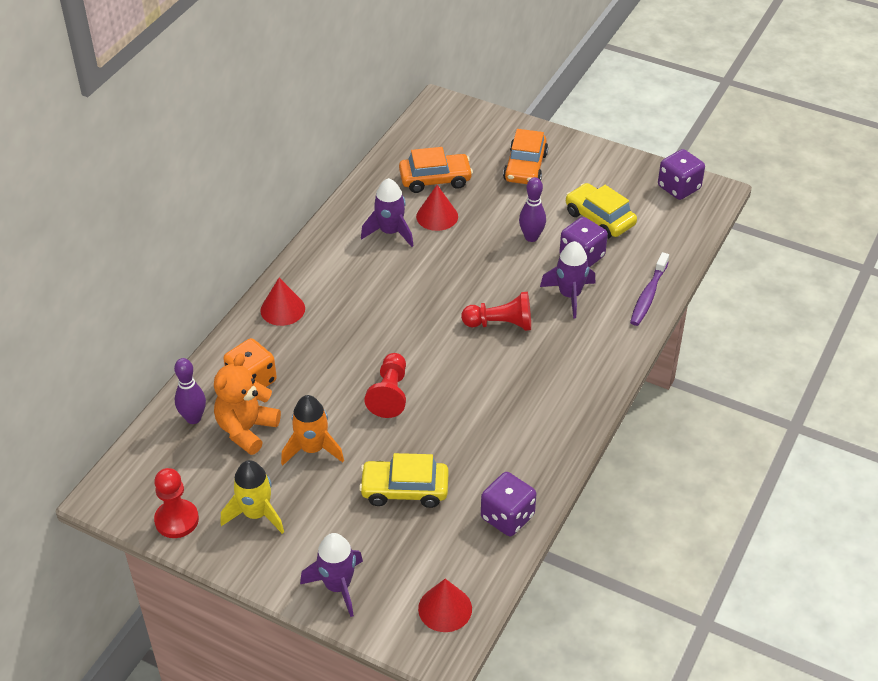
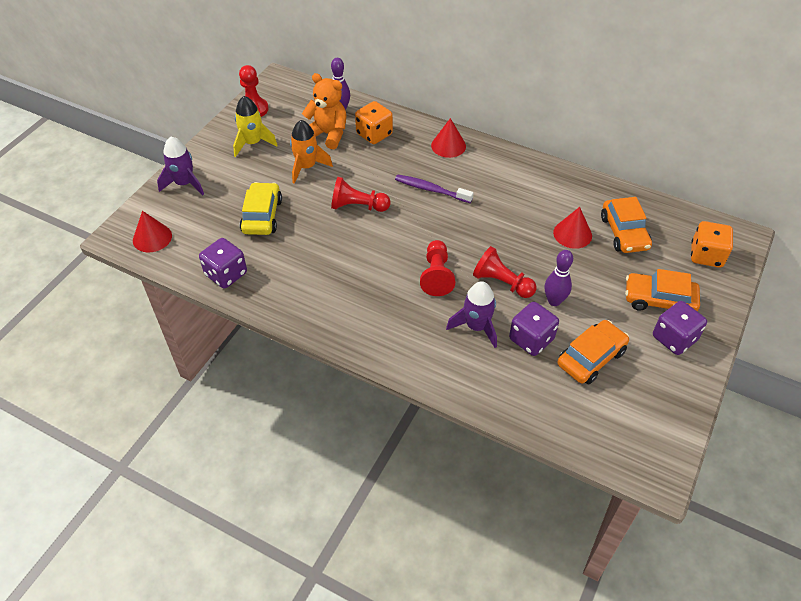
camera: 90 degrees right, 5 degrees up
purple rocket [361,178,414,247] -> none
yellow car [566,183,637,239] -> orange car [558,320,629,384]
purple toothbrush [630,252,669,326] -> purple toothbrush moved to [395,175,474,203]
purple dice [658,149,705,200] -> purple dice moved to [653,301,707,355]
none -> red pawn [473,246,536,298]
none -> orange dice [691,221,733,268]

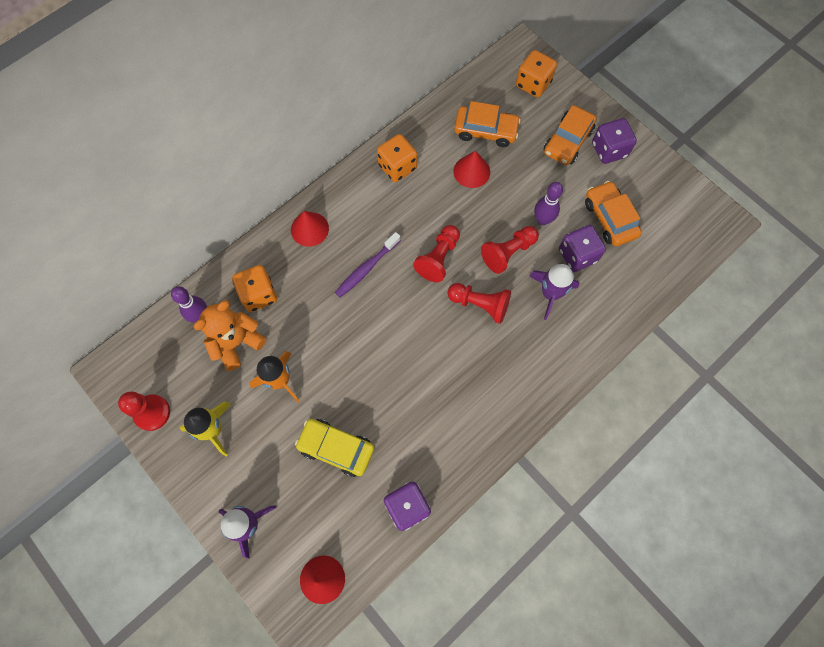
camera: 70 degrees left, 20 degrees up
red pawn [331,177,390,212] -> red pawn moved to [413,225,460,282]
none -> orange dice [377,134,417,182]

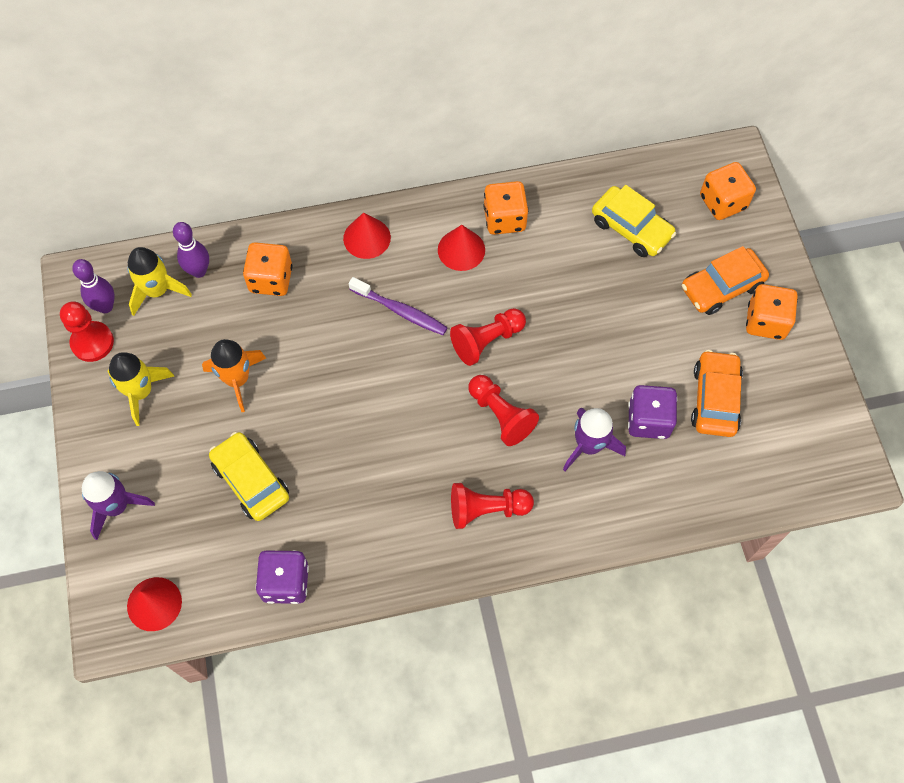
camera: 30 degrees right, 5 degrees down
orange teddy bear [194,300,266,371] -> none
purple toothbrush [335,232,401,298] -> purple toothbrush turned 135 degrees counterclockwise [349,277,448,335]
red cone [453,151,490,188] -> red cone moved to [438,225,485,271]
orange car [454,101,521,147] -> yellow car [592,185,676,257]
red pawn [481,226,539,274] -> red pawn moved to [451,483,534,529]
purple bowling pin [534,182,563,225] -> purple bowling pin moved to [72,259,115,313]
purple dice [592,118,637,164] -> orange dice [746,284,798,340]
none -> yellow rocket [127,247,192,316]

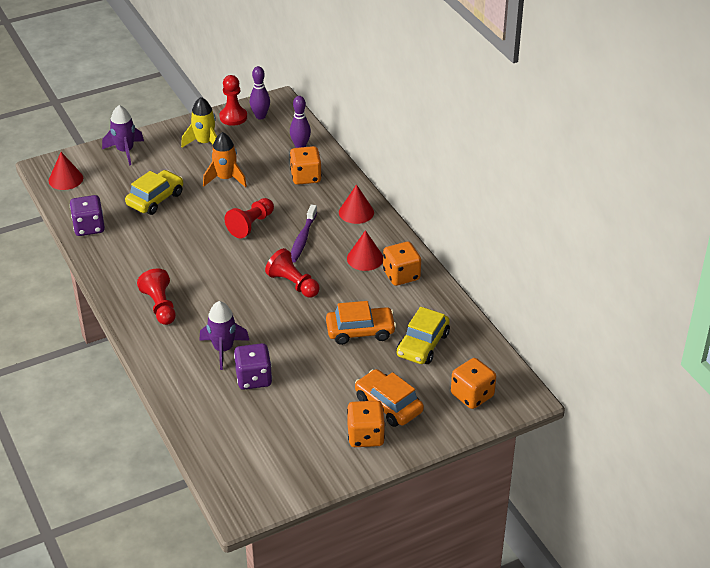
camera: 75 degrees right, 25 degrees down
yellow rocket [127,247,192,316] -> none
red pawn [468,375,539,446] -> red pawn moved to [225,198,274,238]
orange car [691,350,743,437] -> orange car moved to [326,301,396,345]

